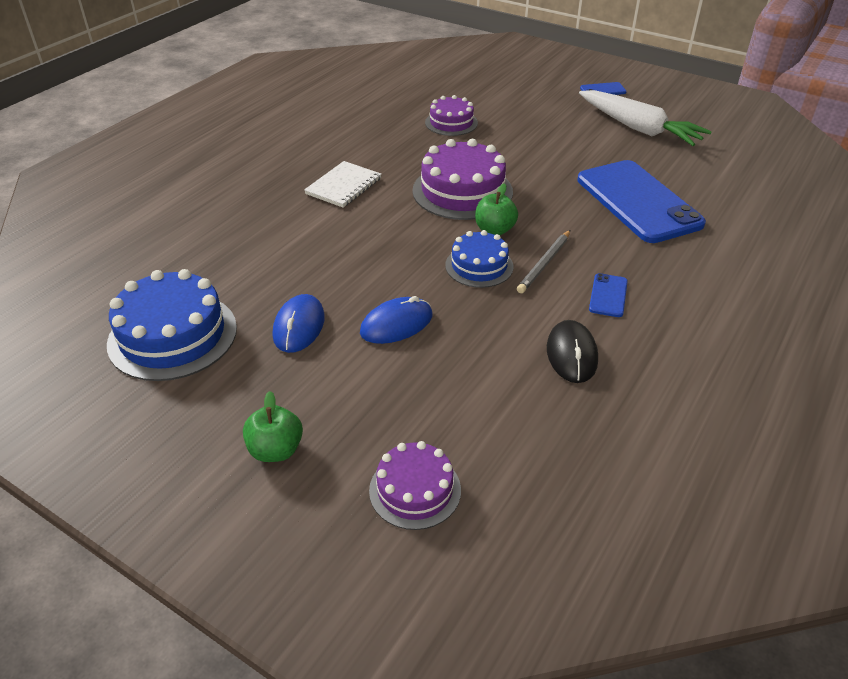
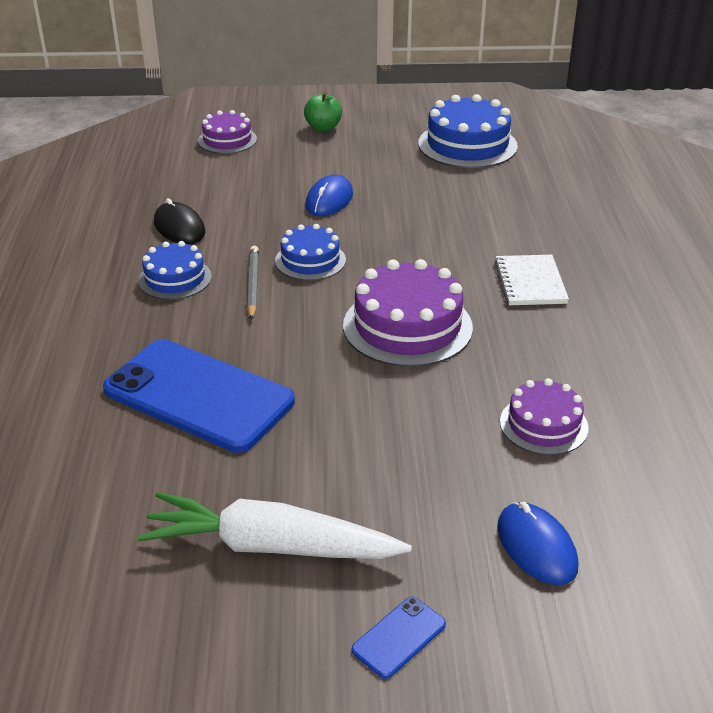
camera: 145 degrees right, 5 degrees down
blue mouse [273,294,325,353] -> blue mouse moved to [497,502,578,585]
green apple [475,183,518,235] -> none
blue phone [589,273,628,317] -> blue cake [138,241,212,300]

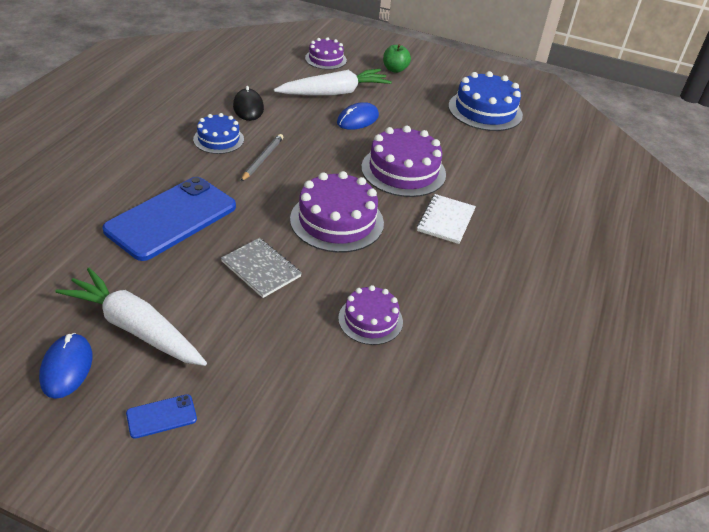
camera: 20 degrees right, 5 degrees up
blue phone [103,339,295,453] -> blue phone turned 75 degrees clockwise [103,177,236,261]
blue cake [275,224,346,280] -> none
blue mouse [497,502,578,585] -> blue mouse moved to [39,333,92,399]
none -> grey notebook [221,238,302,298]
none -> white carrot [274,69,392,96]
none -> purple cake [361,126,446,197]

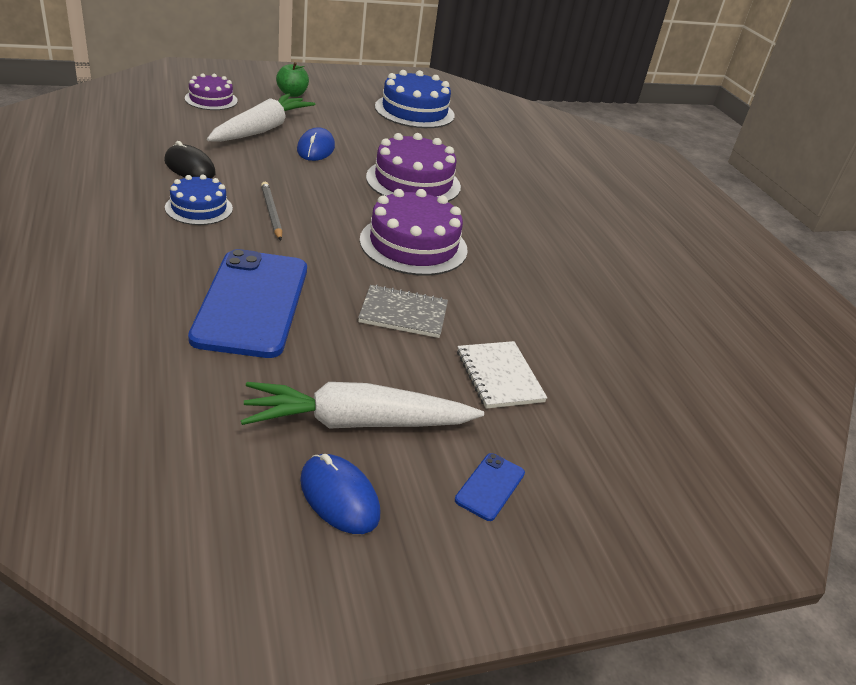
camera: 40 degrees left, 5 degrees down
purple cake [338,285,403,345] -> none
white notebook [417,194,476,244] -> white notebook moved to [457,341,547,409]

